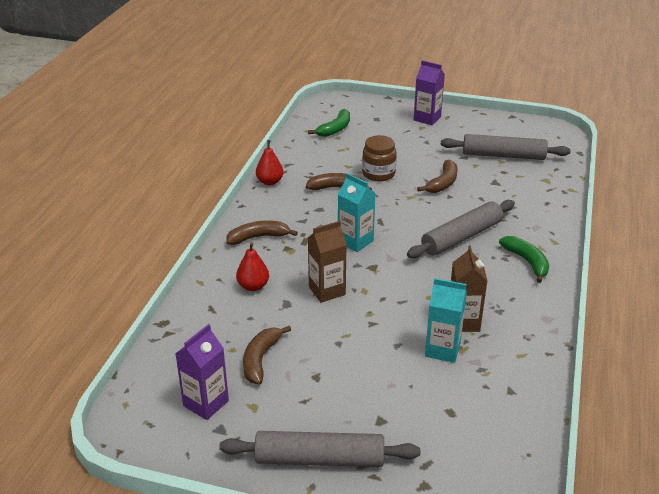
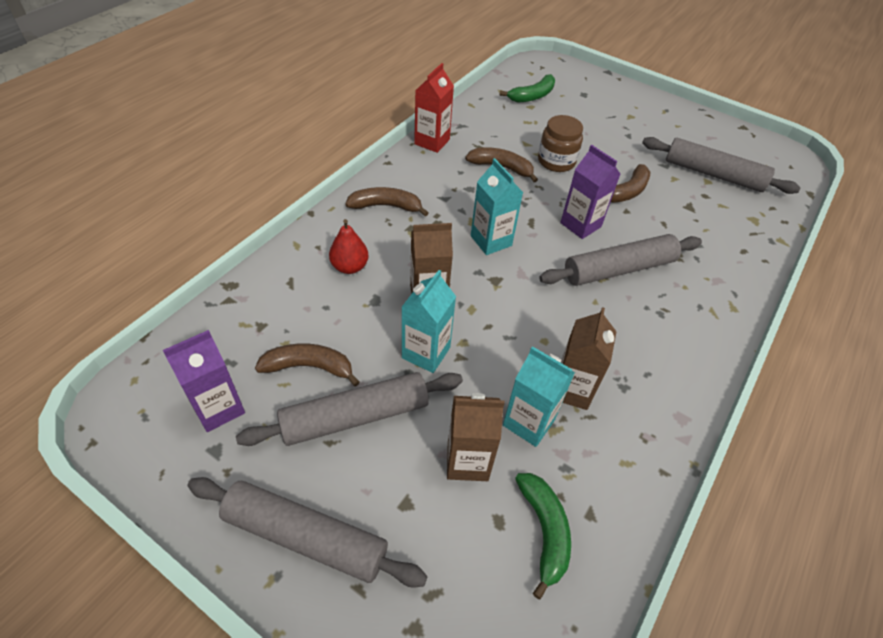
camera: 15 degrees right, 15 degrees up
brown banana [243,326,291,384] -> brown banana turned 60 degrees clockwise [255,343,360,387]
red pear [256,140,283,185] -> red carton [414,63,454,153]
purple carton [414,60,445,125] -> purple carton moved to [560,145,620,239]
green banana [499,236,549,283] -> green banana moved to [515,473,571,600]
none -> grey rolling pin [236,372,463,446]
none -> turquoise carton [401,270,456,373]
none -> brown carton [447,393,504,481]

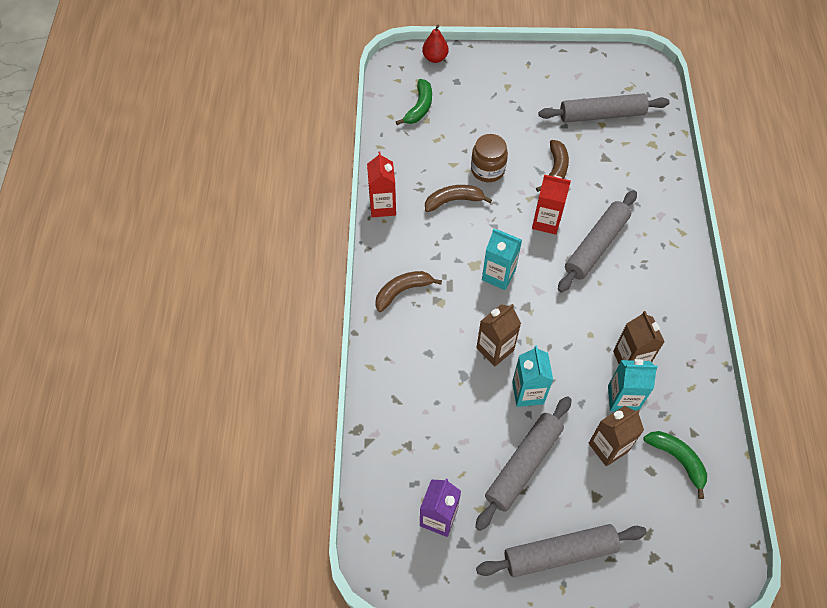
camera: 30 degrees left, 10 degrees up
brown banana [255,343,360,387] -> none
red pear [329,219,369,274] -> red pear moved to [422,25,449,63]
purple carton [560,145,620,239] -> red carton [532,175,571,235]

